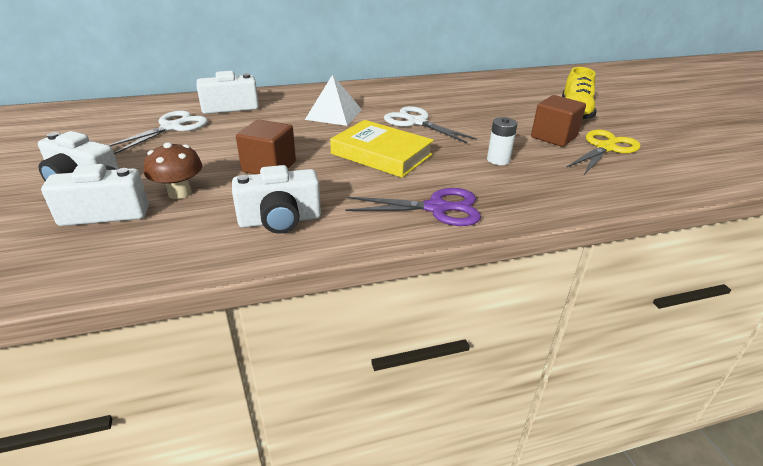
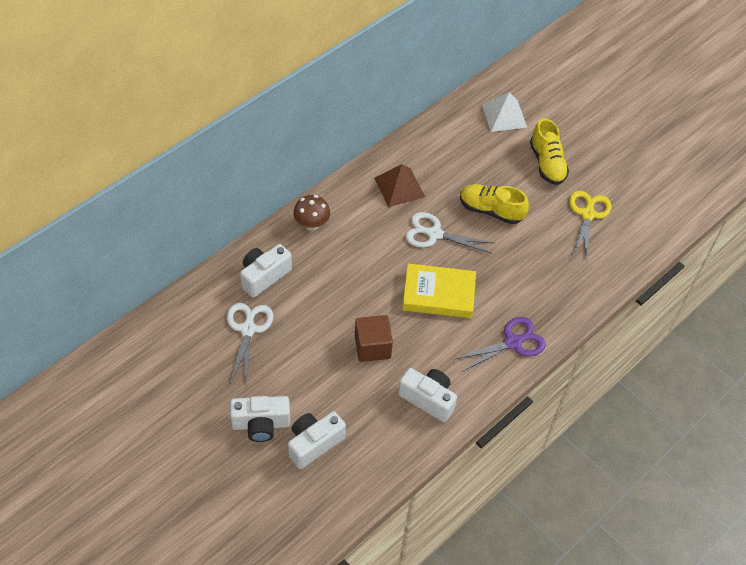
camera: 30 degrees left, 20 degrees up
brown mushroom [144,142,202,199] -> brown mushroom moved to [293,195,330,231]
white camera [232,165,321,234] -> white camera turned 105 degrees counterclockwise [398,368,457,422]
white pyramid [305,75,362,126] -> white pyramid moved to [482,92,527,132]
white battery [487,117,518,165] -> none
brown cube [531,95,586,147] -> none
none -> brown pyramid [374,164,425,207]
none -> yellow shoe [460,184,529,224]

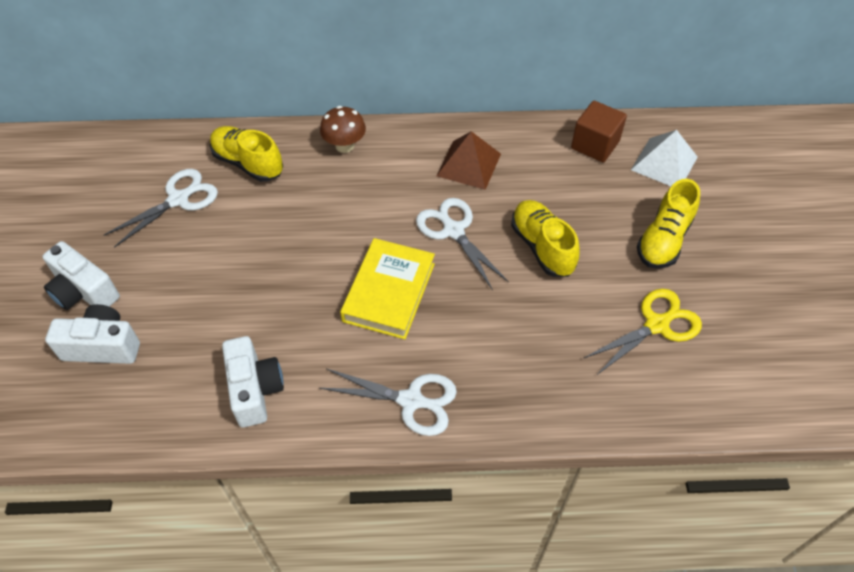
camera: 45 degrees right, 0 degrees up
white camera [240,244,292,298] -> yellow shoe [210,126,283,182]
brown cube [355,315,393,362] -> brown cube moved to [571,101,627,162]
yellow book [402,263,476,318] -> yellow book turned 60 degrees clockwise [340,238,435,339]
purple scissors [455,317,546,372] -> white scissors [319,368,457,436]

